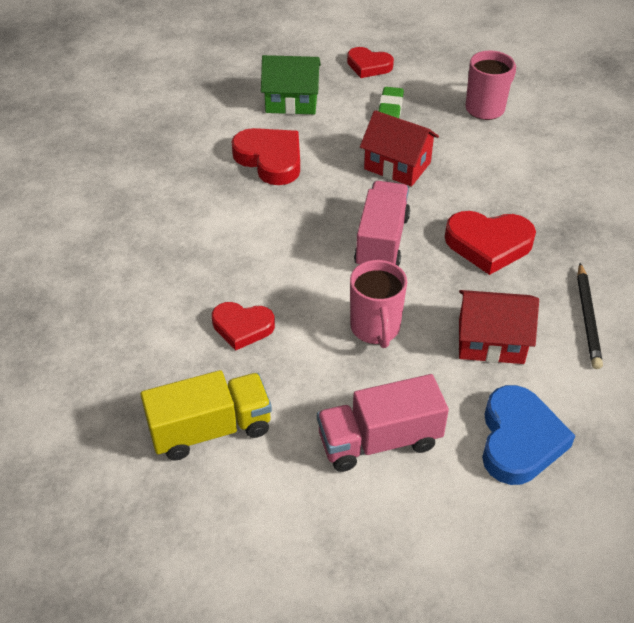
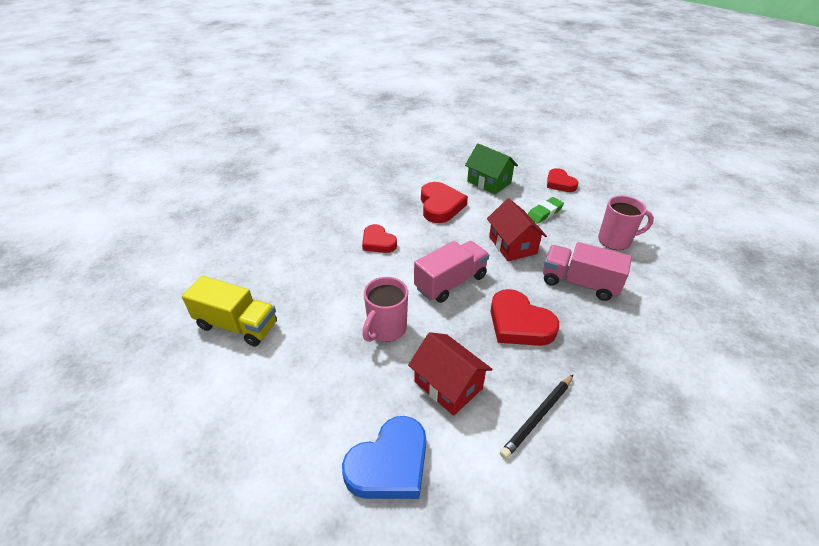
camera: 40 degrees right, 5 degrees down
red heart [212,302,275,351] -> red heart moved to [362,224,397,253]
pink truck [317,374,449,472] -> pink truck moved to [543,242,632,301]

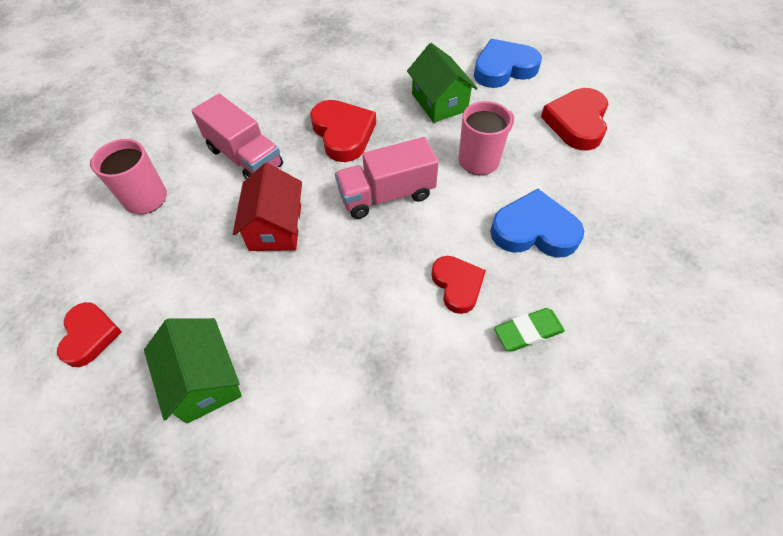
camera: 160 degrees left, 15 degrees up
yellow truck [182,276,277,347] -> none
red house [408,332,492,416] -> green house [407,43,478,123]
red heart [421,182,468,223] -> red heart moved to [541,88,608,151]
black pencil [500,375,573,459] -> none
green eraser [528,197,564,224] -> green eraser moved to [494,308,565,351]
none -> blue heart [490,189,584,258]

